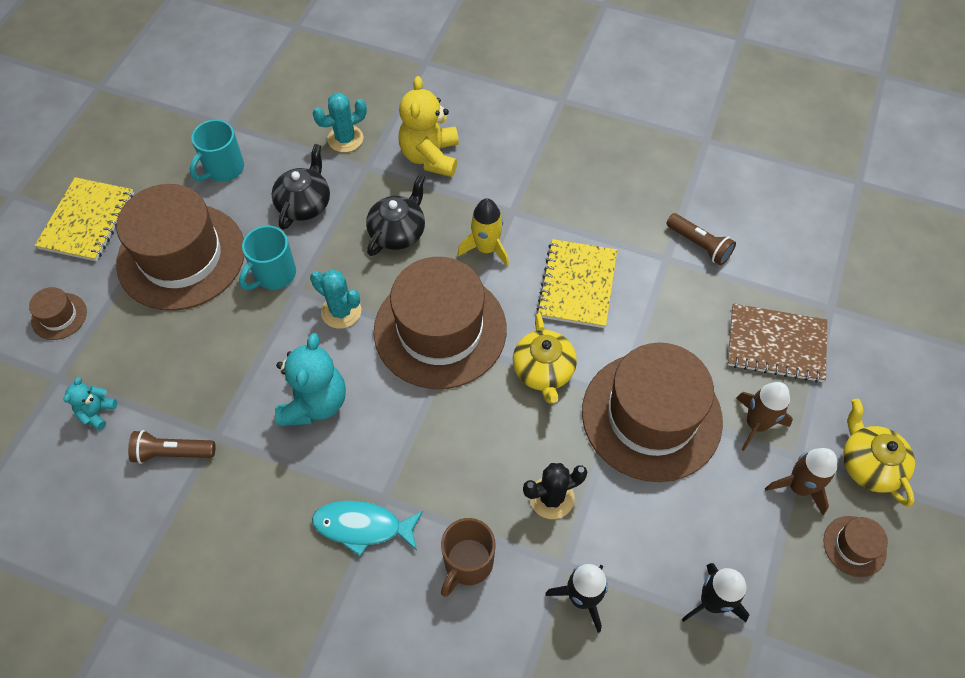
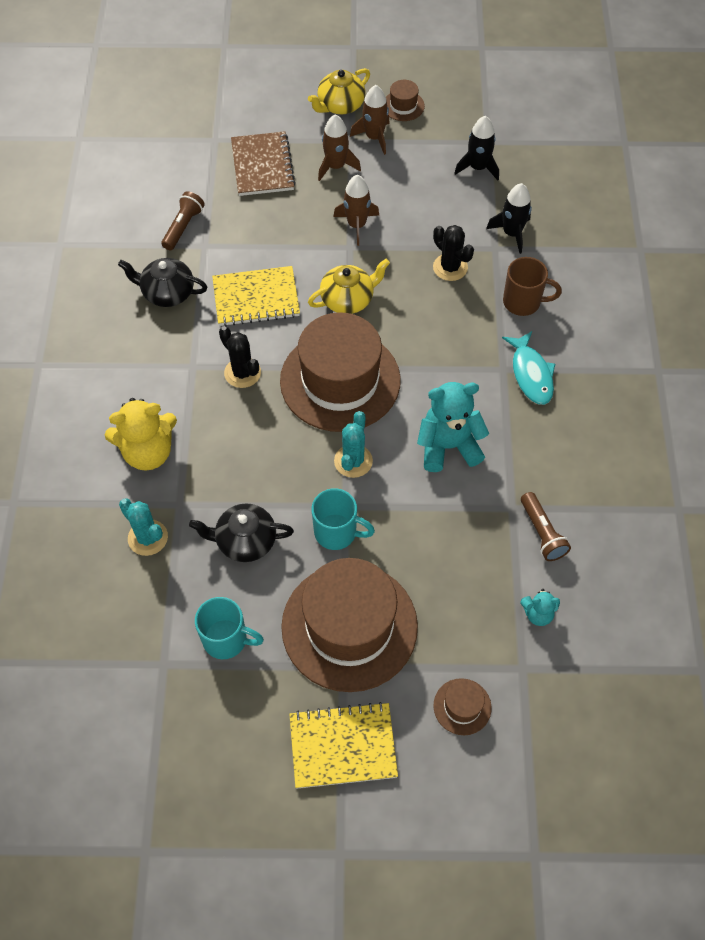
camera: 110 degrees left, 0 degrees up
black teapot [366,174,425,256] -> black teapot moved to [118,258,207,307]
yellow rocket [457,198,509,267] -> black cactus [219,326,261,388]
brown hat [582,343,723,482] -> brown rocket [333,175,379,246]

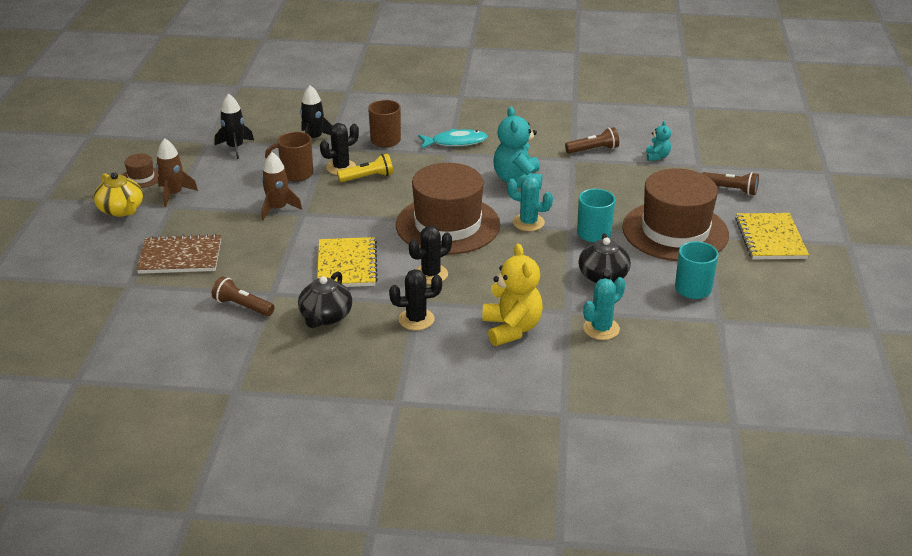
camera: 85 degrees left, 25 degrees down
yellow teapot [308,259,390,314] -> none
brown rocket [318,115,361,181] -> none
brown hat [433,678,492,735] -> brown flashlight [702,172,759,195]
none -> brown mug [265,132,313,182]
none -> yellow flashlight [337,154,393,182]
none -> black cactus [389,269,442,330]

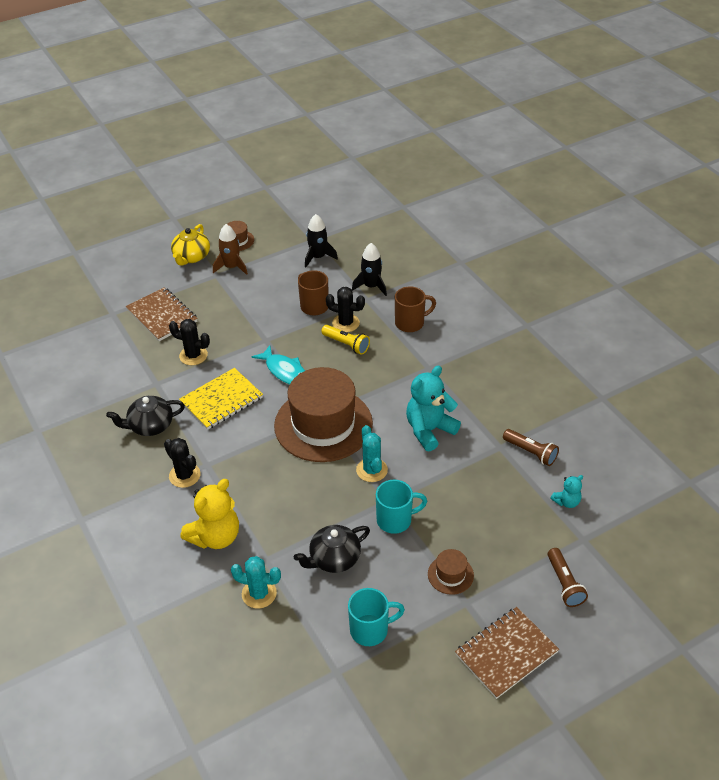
camera: 55 degrees right, 10 degrees up
brown flashlight [212,276,275,316] -> none
brown rocket [262,152,302,220] -> none
black cactus [409,226,452,284] -> black cactus moved to [169,319,210,365]
turquoise fish [418,129,488,149] -> turquoise fish moved to [251,345,305,385]
brown hat [622,168,729,261] -> brown hat [428,549,474,595], size x0.41
yellow notebook [735,213,809,259] -> brown notebook [455,607,559,699]

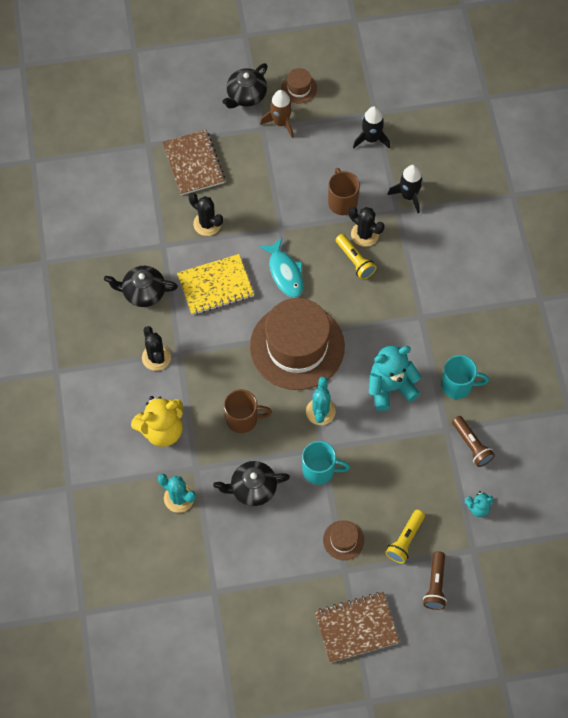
camera: 20 degrees right, 20 degrees up
yellow teapot [171,224,210,266] -> black teapot [222,63,268,109]
turquoise mug [348,588,405,646] -> turquoise mug moved to [441,355,489,399]
brown mug [395,286,436,332] -> brown mug moved to [224,389,272,433]
none -> yellow flashlight [386,510,425,564]

